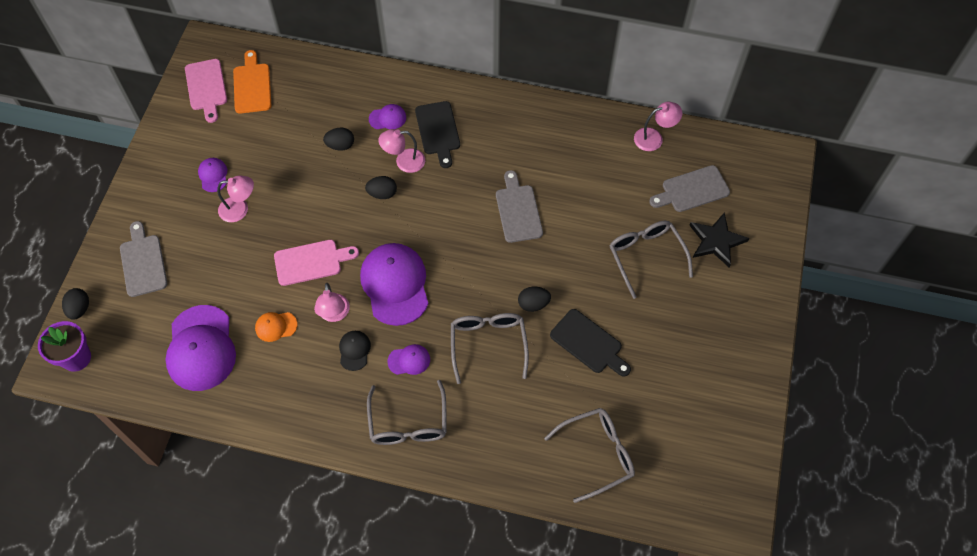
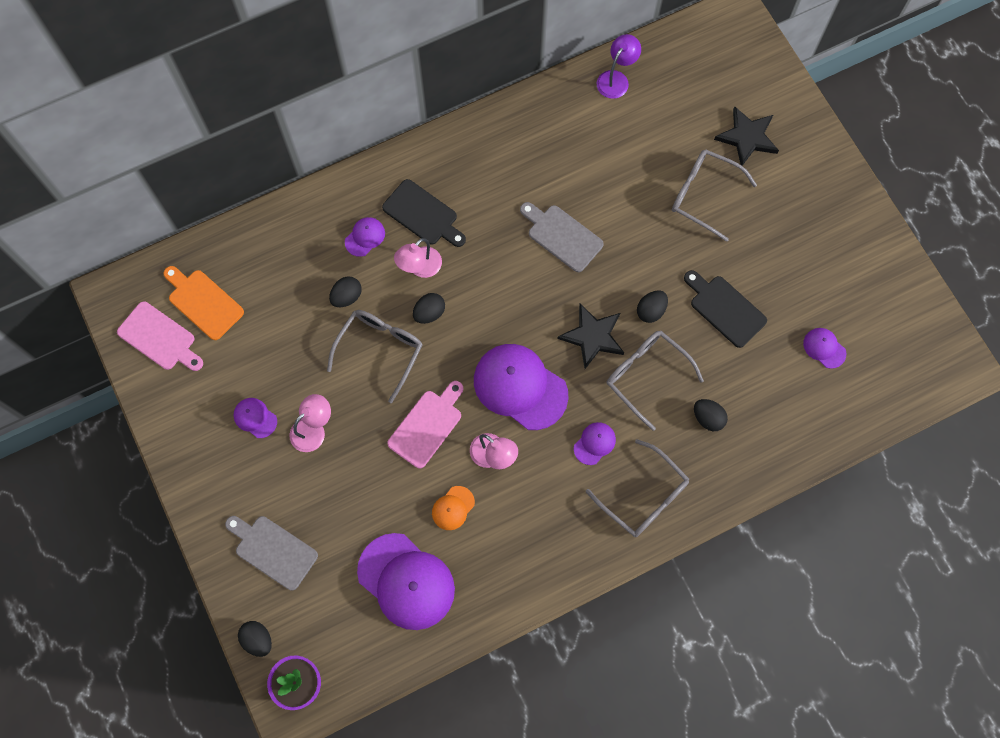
camera: 40 degrees left, 10 degrees up
black cap [339,331,371,371] -> none
grey glasses [544,408,635,503] -> grey glasses moved to [327,310,422,403]
black cutting board [550,309,631,377] -> black cutting board turned 135 degrees counterclockwise [684,270,767,348]
pink lamp [634,102,682,151] -> purple lamp [597,34,641,99]
grey cutting board [649,165,730,212] -> none
none -> black star [558,304,624,369]
none -> black egg [694,399,728,431]
none -> purple cap [803,328,846,369]

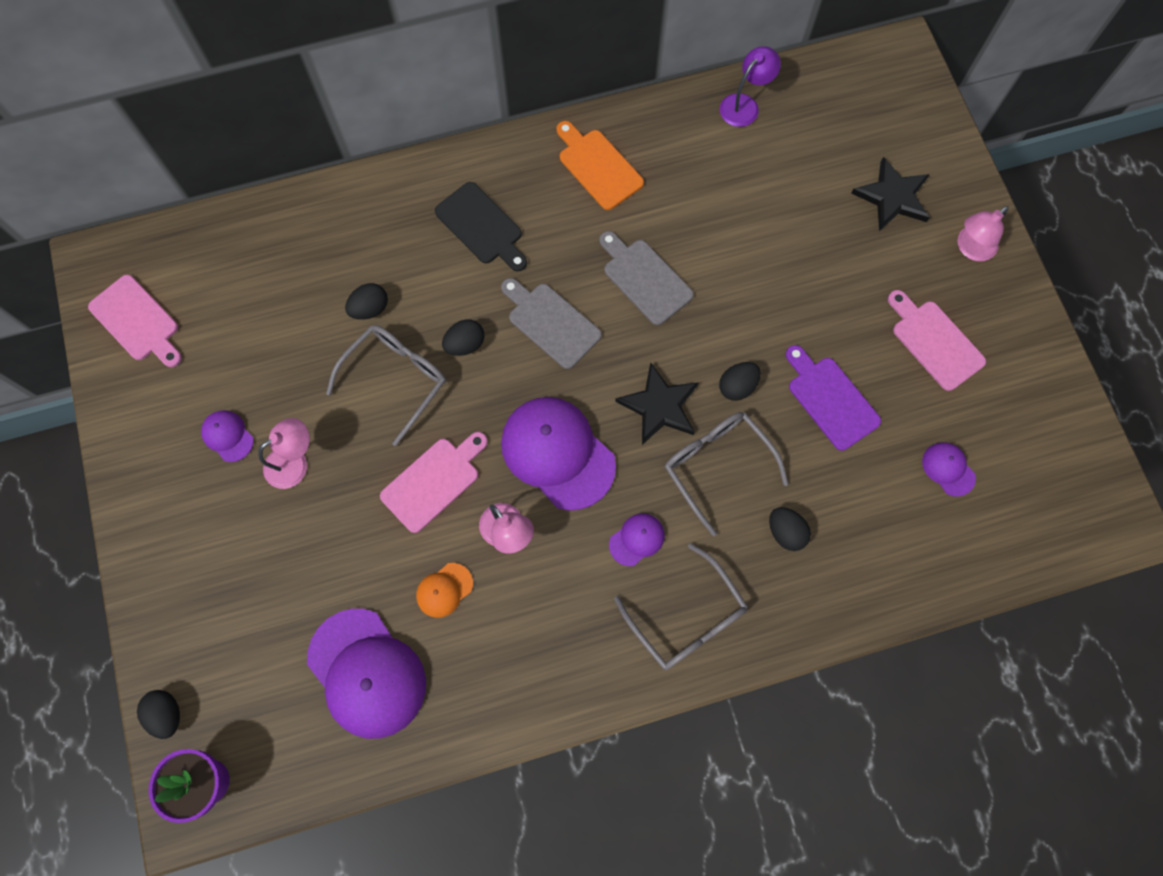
camera: 10 degrees right, 0 degrees up
orange cutting board [163,266,244,340] -> orange cutting board moved to [556,121,644,210]
grey cutting board [225,516,318,591] -> grey cutting board moved to [501,278,602,369]
purple cap [345,217,385,257] -> none
pink lamp [394,238,442,278] -> pink lamp moved to [957,206,1009,261]
grey glasses [672,150,757,242] -> none
black cutting board [684,270,767,348] -> purple cutting board [785,345,881,451]
none -> pink cutting board [888,290,986,391]

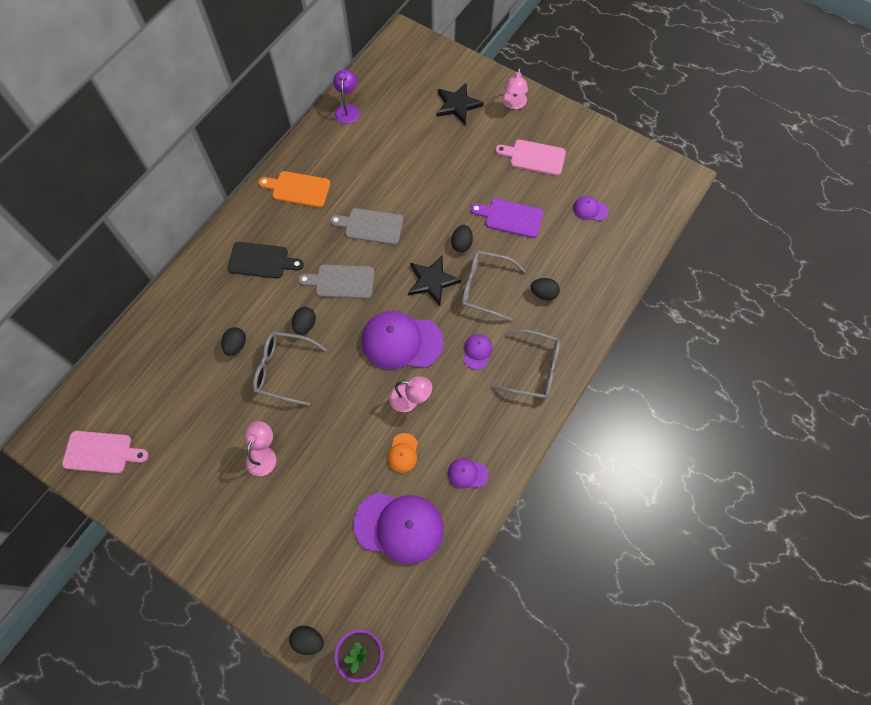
camera: 40 degrees left, 5 degrees down
purple cap [201,410,254,462] -> purple cap moved to [448,458,489,488]
grey glasses [326,325,446,446] -> grey glasses turned 75 degrees counterclockwise [253,331,327,406]
pink cutting board [380,432,488,533] -> none

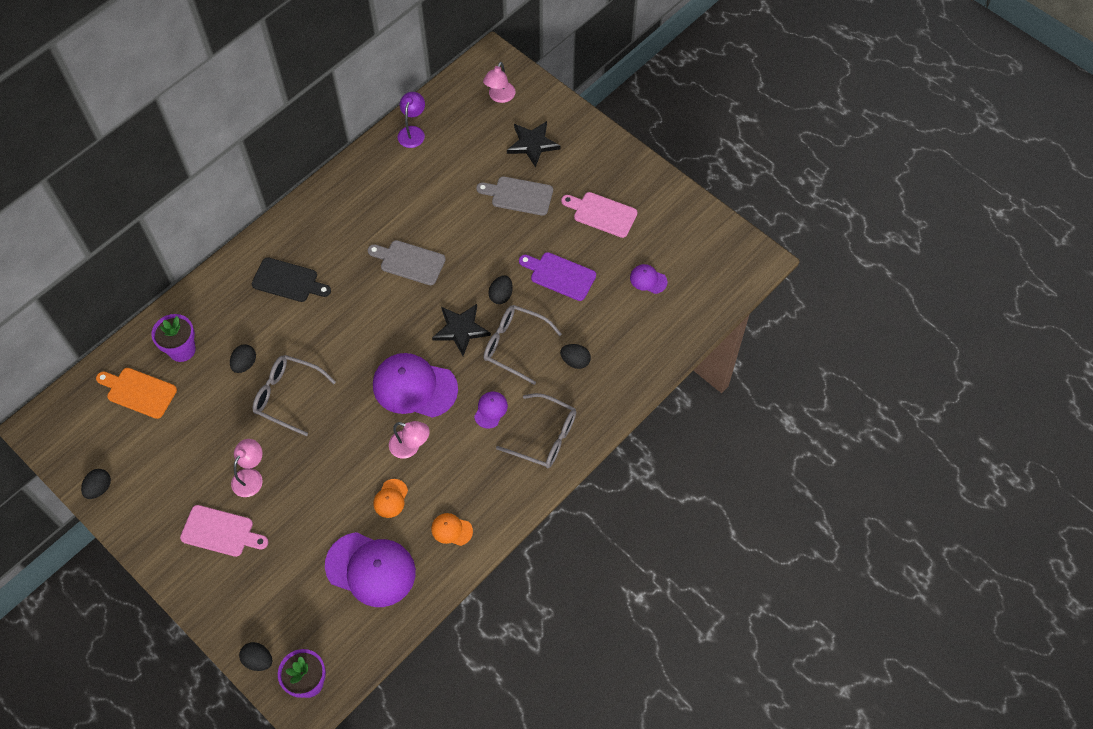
camera: 10 degrees right, 5 degrees down
pink cutting board [62,431,149,474] -> pink cutting board moved to [180,505,268,557]
orange cutting board [258,171,331,207] -> orange cutting board moved to [96,368,177,419]
black egg [292,307,316,335] -> black egg moved to [81,469,111,499]
grey cutting board [298,264,374,299] -> grey cutting board moved to [476,176,553,216]
purple cap [448,458,489,488] -> orange cap [431,513,473,546]
pink lamp [503,68,528,109] -> pink lamp moved to [483,62,515,103]
none -> purple flower pot [151,314,196,362]

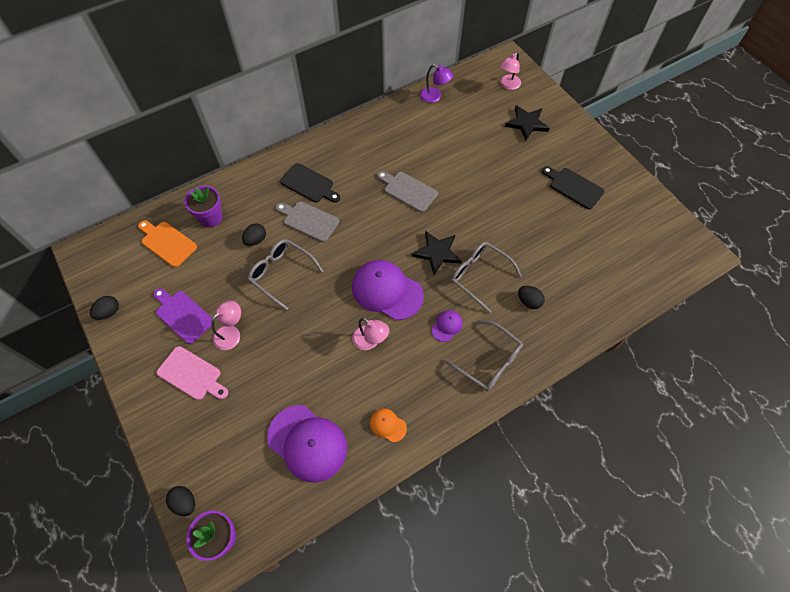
camera: 15 degrees right, 0 degrees up
orange cap [374,479,408,518] -> none
purple lamp [398,92,425,148] -> purple lamp turned 90 degrees clockwise [420,64,453,103]
grey cutting board [476,176,553,216] -> grey cutting board moved to [276,202,339,242]
black egg [488,275,513,304] -> none
purple cutting board [519,252,596,301] -> purple cutting board moved to [153,288,212,344]
pink cutting board [561,192,638,238] -> black cutting board [542,166,605,210]
purple cap [630,264,667,294] -> none

